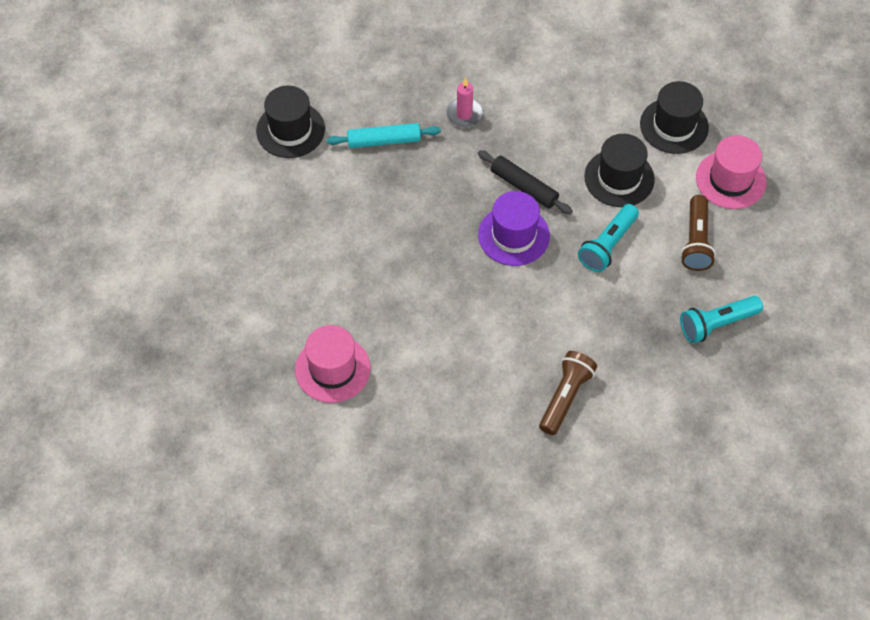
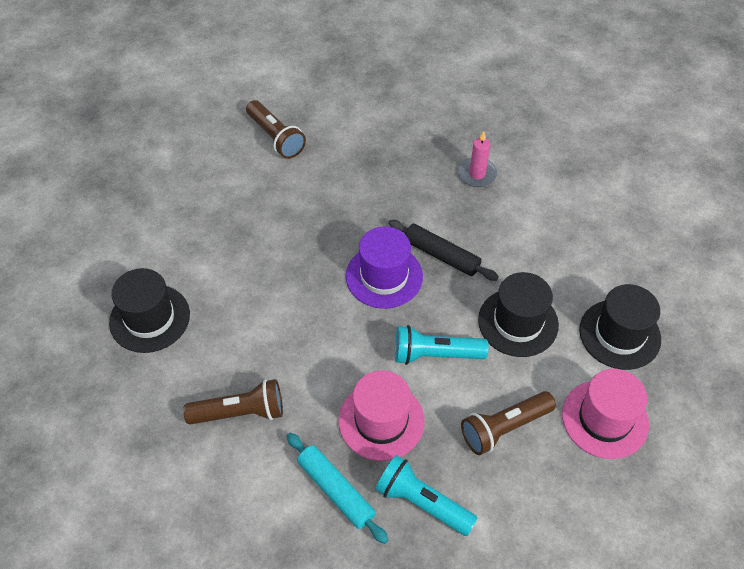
camera: 55 degrees right, 5 degrees down
black hat [256,85,325,158] -> black hat moved to [109,268,190,353]
pink hat [295,325,371,403] -> pink hat moved to [338,370,425,461]
turquoise rolling pin [327,123,441,148] -> turquoise rolling pin moved to [287,433,388,544]
black rolling pin [478,150,573,215] -> black rolling pin turned 60 degrees counterclockwise [388,220,499,281]
none -> brown flashlight [246,100,306,159]

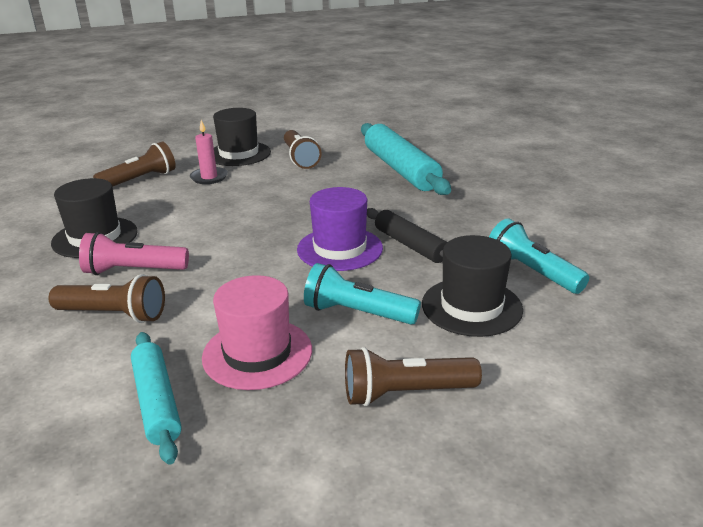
camera: 20 degrees right, 25 degrees down
turquoise flashlight [375,455,478,536] -> turquoise flashlight moved to [489,219,589,294]
pink candle [458,131,497,187] -> pink candle moved to [190,120,228,184]
pink hat [562,369,649,459] -> none
black hat [579,284,661,370] -> black hat moved to [213,108,271,166]
none -> pink flashlight [79,232,189,275]
none -> brown flashlight [93,141,176,187]
none -> turquoise rolling pin [361,123,451,195]

